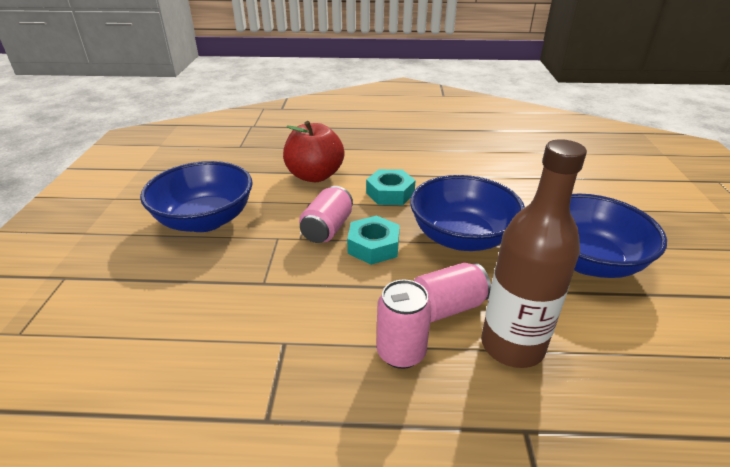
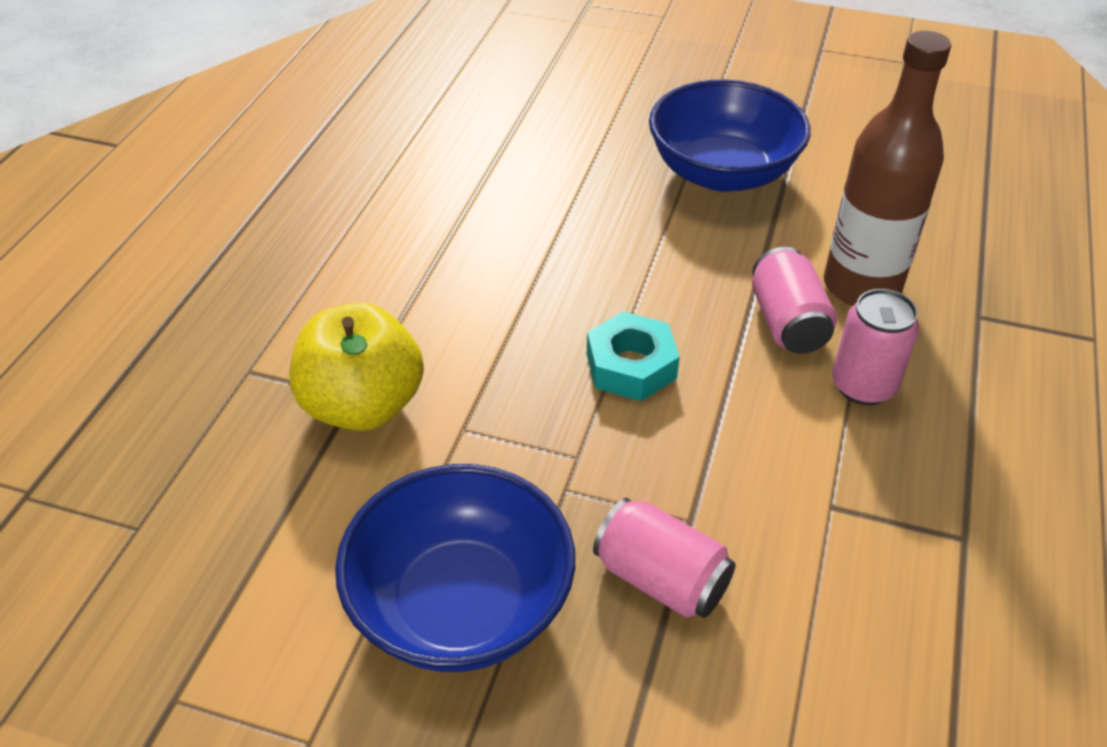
camera: 75 degrees left, 10 degrees up
red apple [283,121,345,182] -> yellow apple [290,303,424,431]
pink can [299,186,353,243] -> pink can moved to [593,498,735,618]
turquoise nut [366,169,416,205] -> none
blue bowl [410,175,525,251] -> none

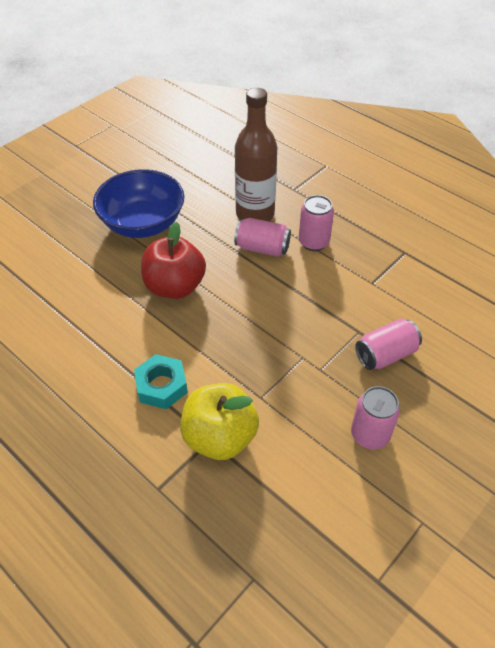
camera: 65 degrees left, 5 degrees up
blue bowl [335,464,575,672] -> pink can [351,386,400,449]
turquoise nut [587,312,680,401] -> turquoise nut moved to [134,354,188,409]
none -> red apple [141,222,206,299]

